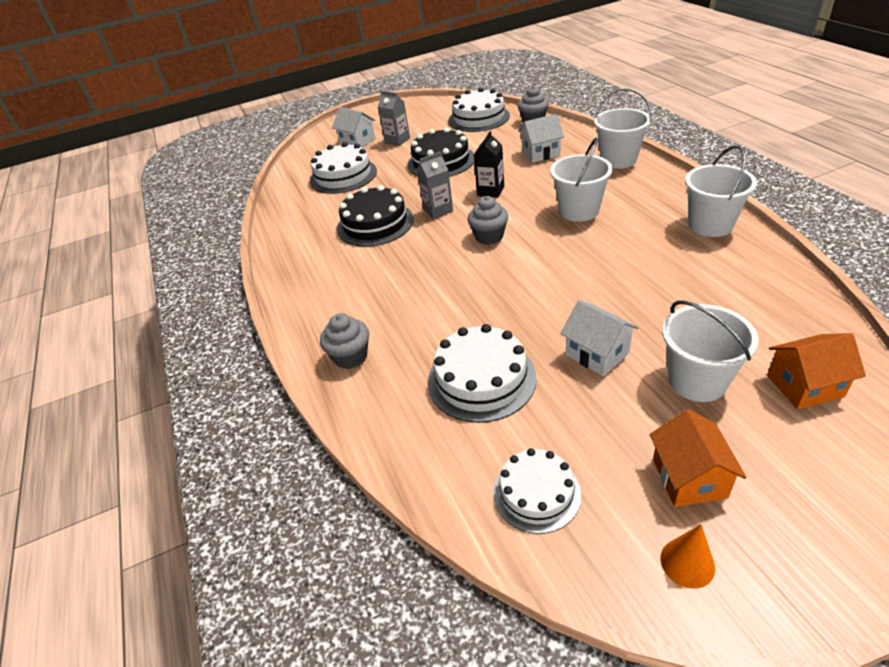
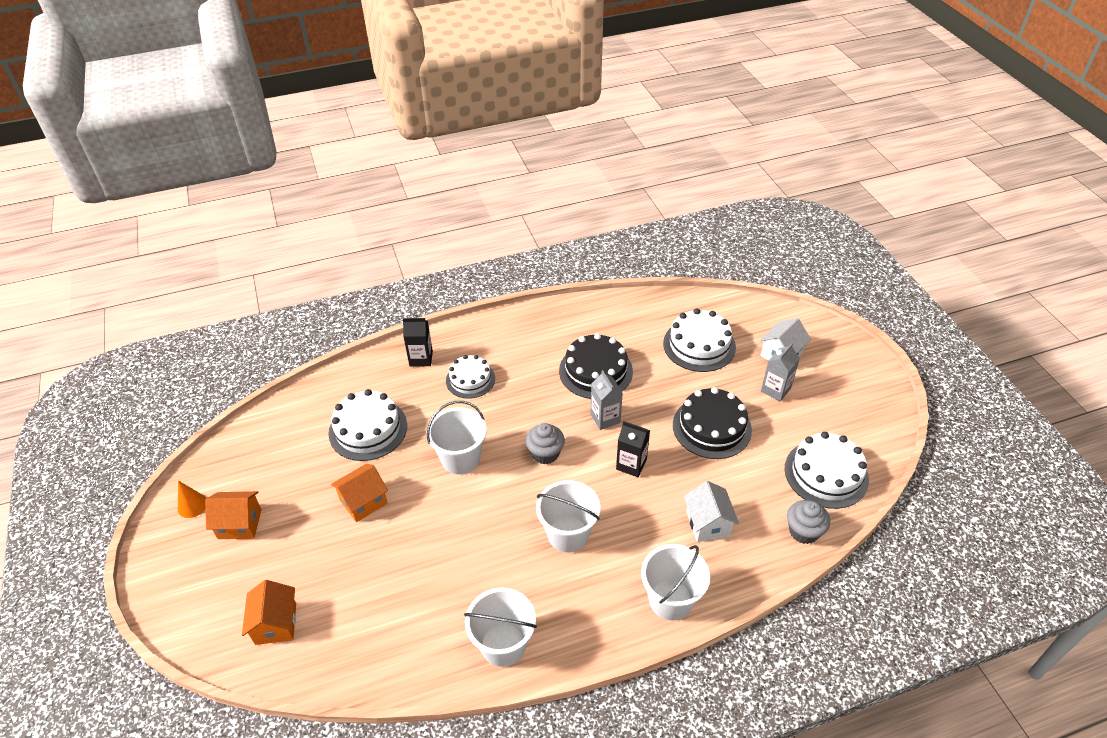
camera: 90 degrees right, 5 degrees up
grey cupcake [320,313,369,369] -> black carton [403,318,433,367]
white cake [493,448,581,534] -> white cake moved to [446,355,495,399]
white house [560,300,639,377] -> orange house [331,464,388,522]
white bucket [662,300,759,402] -> white bucket moved to [426,401,487,475]

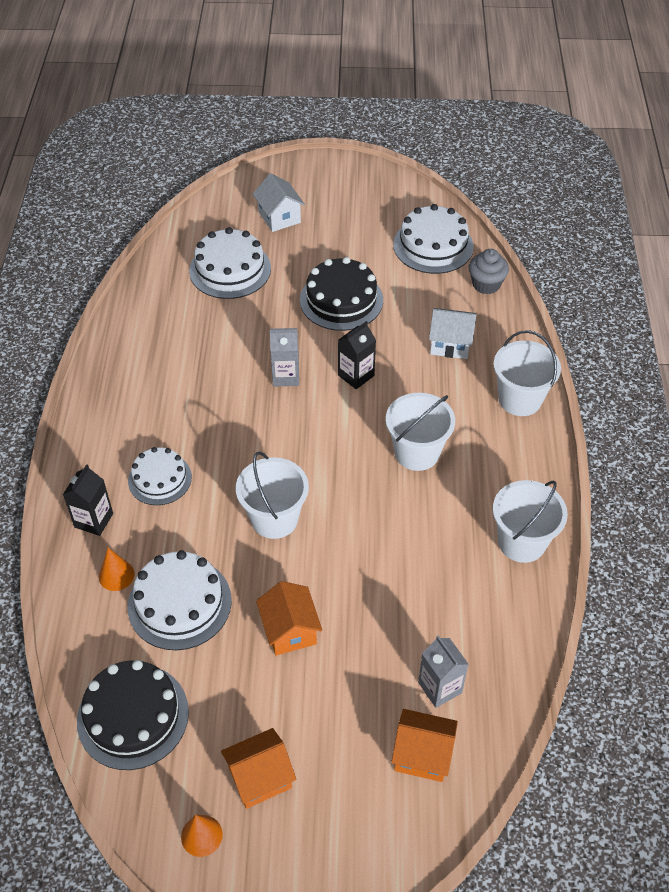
camera: 70 degrees left, 5 degrees up
orange house [205,491,262,539] -> orange house turned 45 degrees clockwise [221,728,296,809]
grey cupcake [526,423,565,464] -> none
black cake [559,333,633,399] -> black cake moved to [77,660,189,770]
grey carton [761,343,800,402] -> grey carton moved to [418,636,469,708]
none -> orange cone [99,548,134,591]

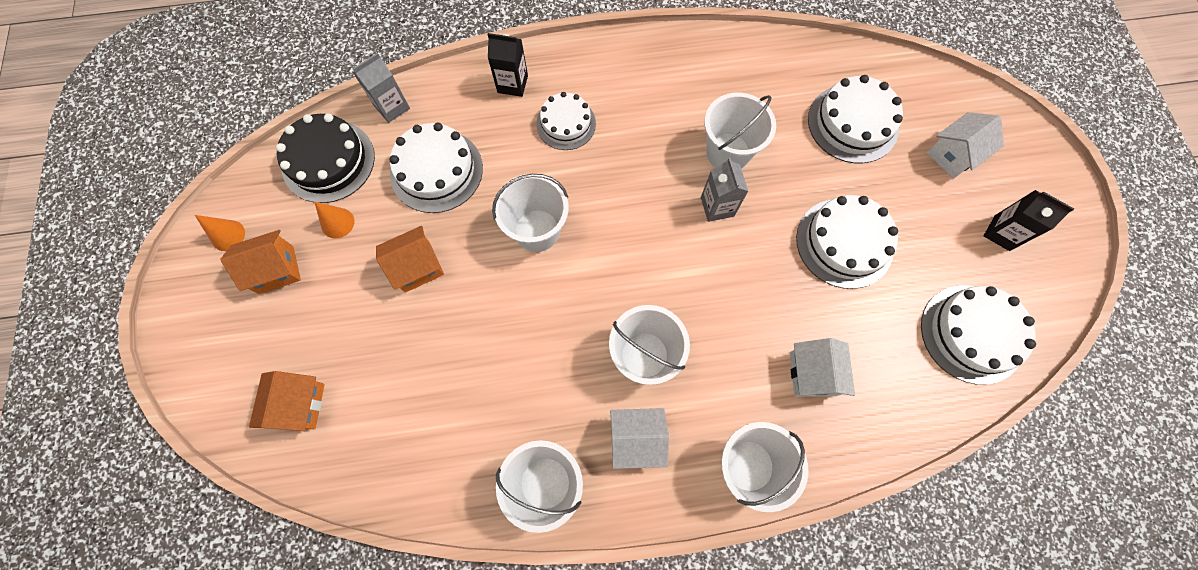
camera: 80 degrees right, 20 degrees up
orange cone [99,548,134,591] -> orange cone moved to [314,201,354,239]
orange house [221,728,296,809] -> orange house turned 75 degrees counterclockwise [220,230,301,294]
black cake [300,257,383,331] -> white cake [796,195,898,289]
black carton [338,321,376,389] -> black carton moved to [984,190,1074,251]
grey carton [418,636,469,708] -> grey carton moved to [353,53,410,123]
grey cupcake [469,249,509,294] -> none
none -> white house [610,408,669,469]
none -> white bucket [704,93,776,169]

